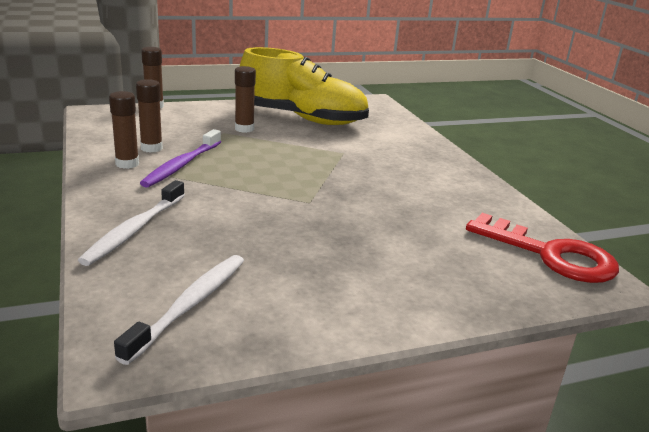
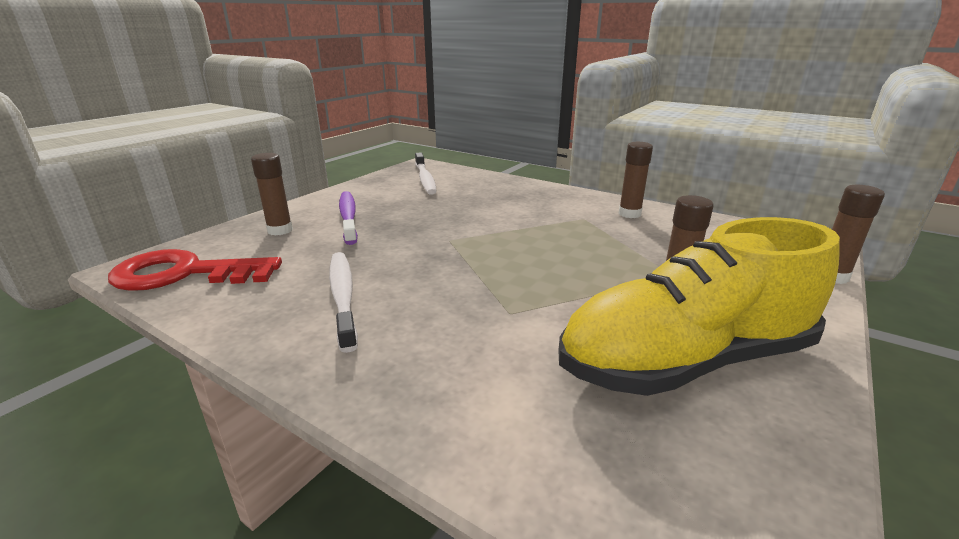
camera: 145 degrees right, 0 degrees up
white toothbrush [78,180,185,266] -> white toothbrush moved to [329,252,358,353]
brown glue stick [136,79,163,153] -> brown glue stick moved to [251,153,293,236]
purple toothbrush [140,129,221,188] -> purple toothbrush moved to [339,191,358,245]

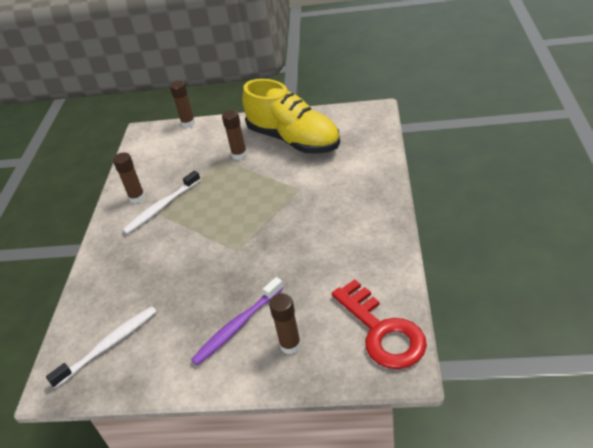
camera: 115 degrees left, 15 degrees up
white toothbrush [329,252,358,353] -> white toothbrush moved to [122,170,201,234]

